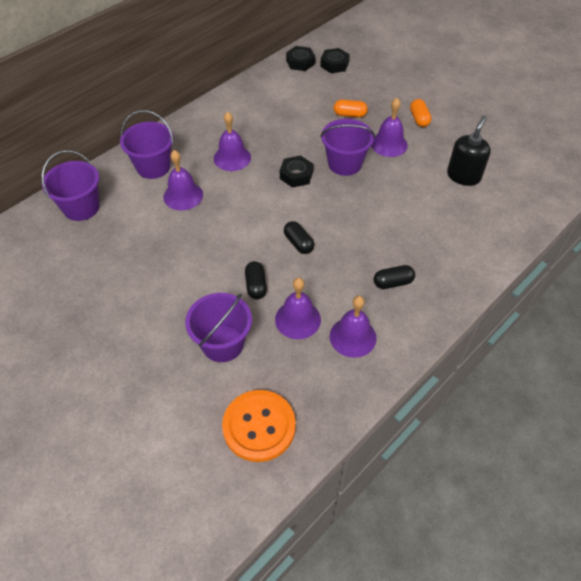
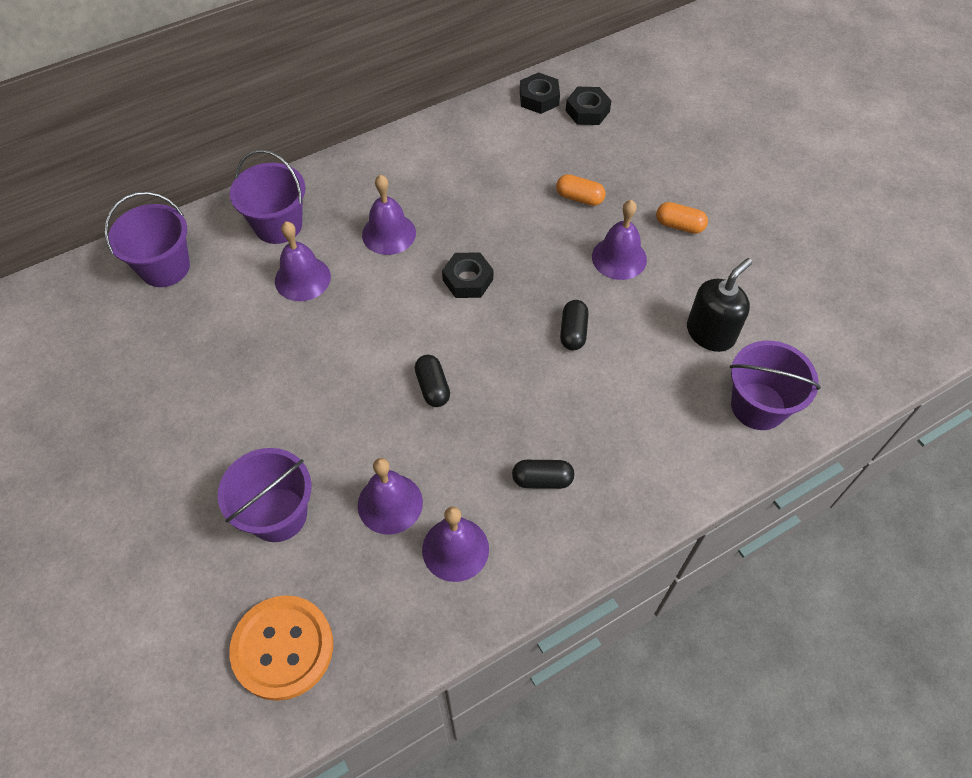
camera: 15 degrees right, 5 degrees up
black capsule [245,261,267,299] -> black capsule moved to [560,300,589,350]
purple bucket [320,119,375,176] -> purple bucket moved to [730,341,821,430]
orange capsule [410,99,431,127] -> orange capsule turned 75 degrees counterclockwise [656,202,708,234]

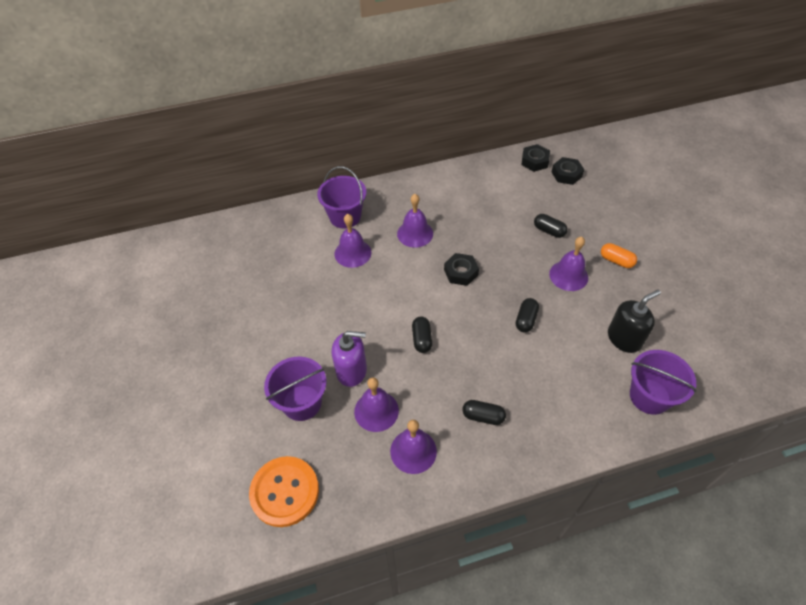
camera: 15 degrees right, 5 degrees down
purple bucket [104,192,190,287] -> none
orange capsule [556,174,606,206] -> black capsule [534,214,568,238]
none -> purple soap dispenser [332,331,367,387]

